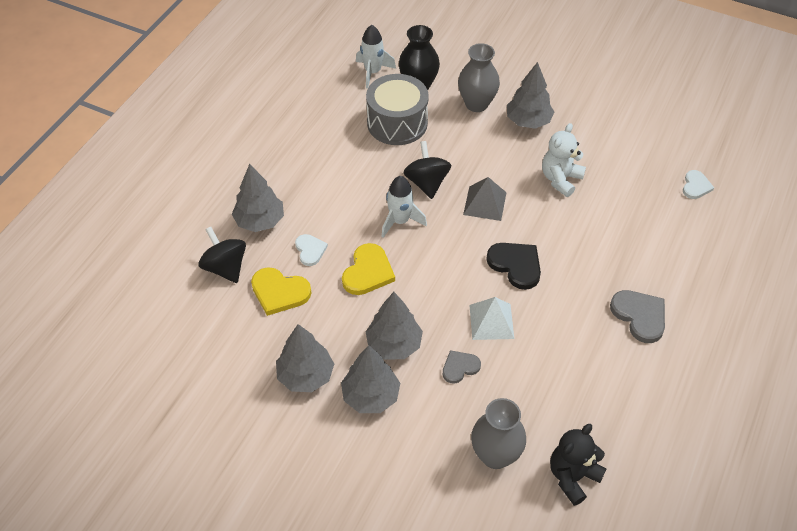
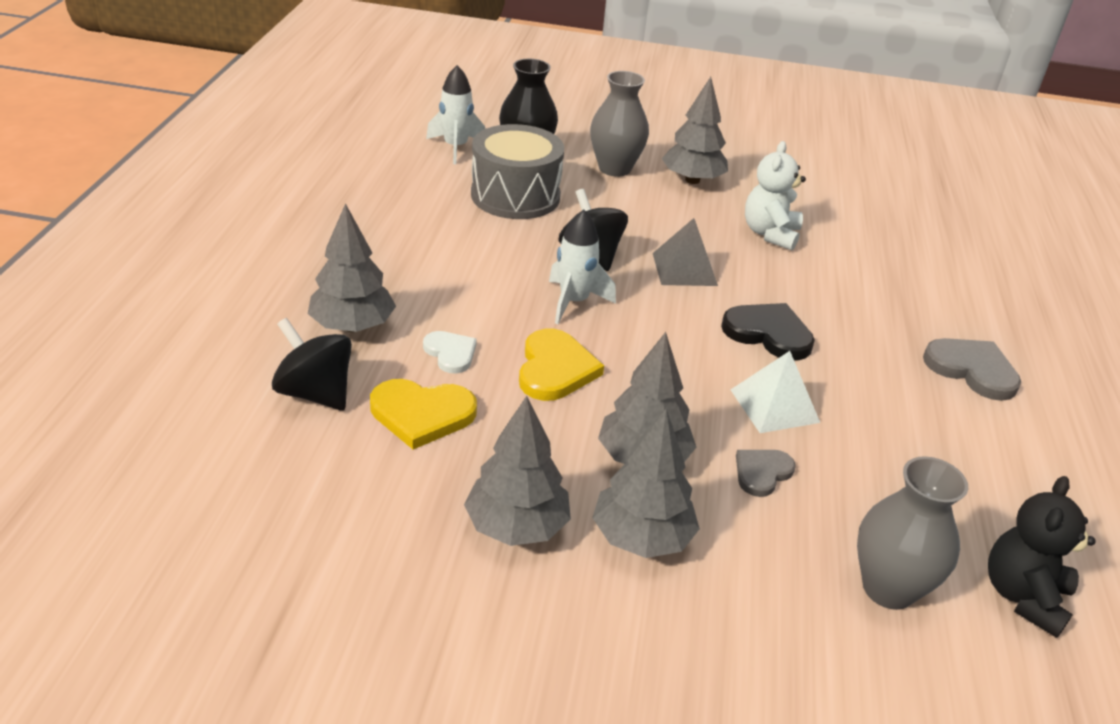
camera: 20 degrees left, 15 degrees down
white heart [683,170,714,199] -> none

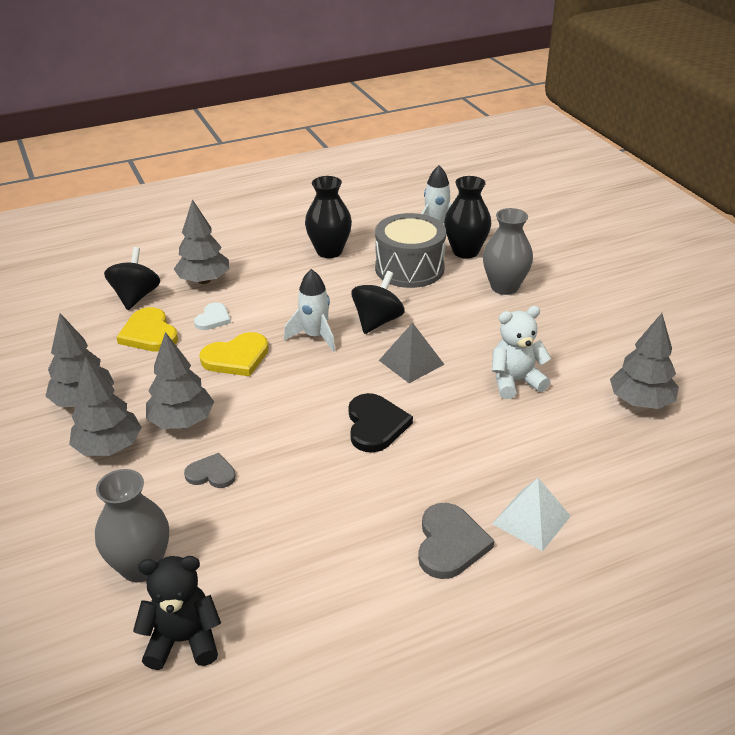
camera: 60 degrees right, 0 degrees up
grey tree [662,77,728,184] -> grey tree moved to [610,313,679,409]
white pyramid [731,351,820,433] -> white pyramid moved to [492,478,571,551]
none -> black vase [305,176,352,258]

